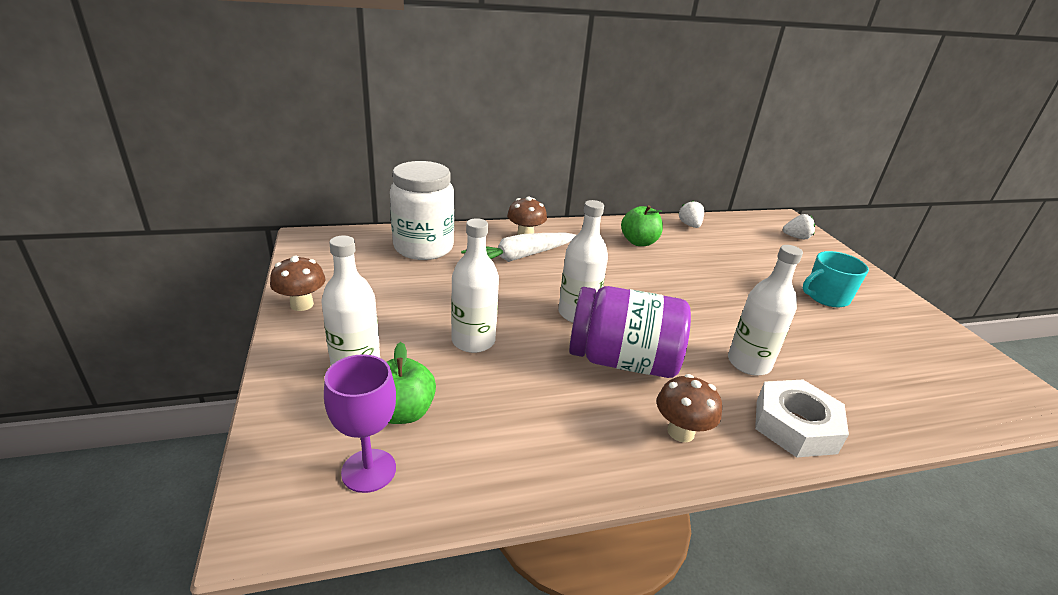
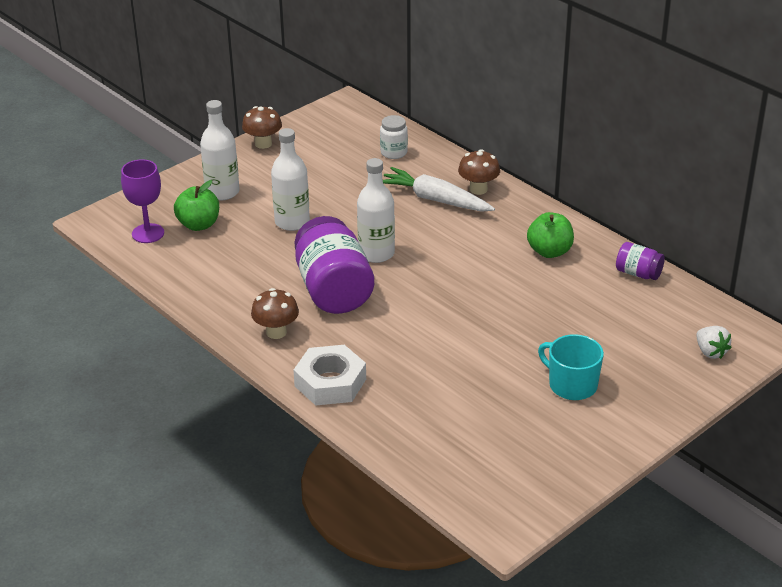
camera: 65 degrees right, 5 degrees up
white jar [390,161,454,260] -> white jar [380,115,408,159], size x0.48
white strawberry [679,200,704,228] -> purple jar [616,242,665,280]
white bottle [728,245,803,376] -> none

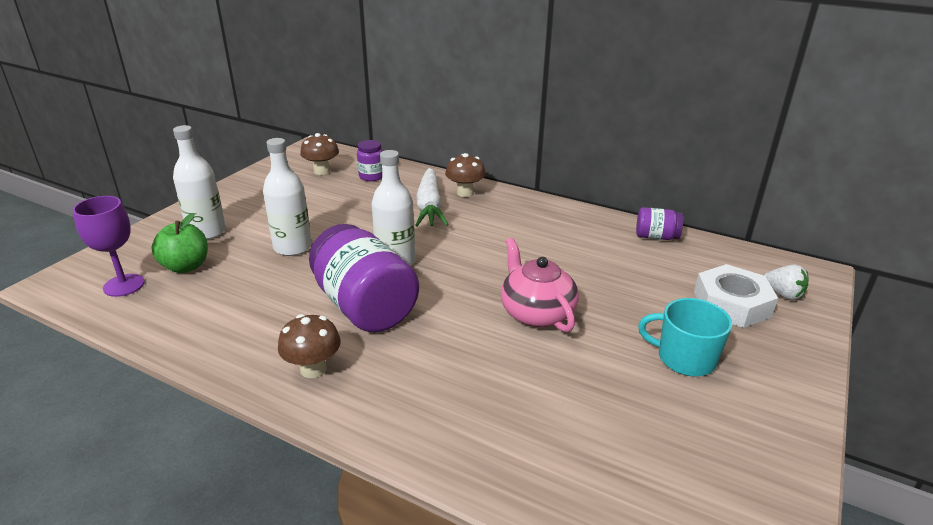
camera: 20 degrees left, 5 degrees down
brown mushroom [242,106,282,149] -> brown mushroom moved to [300,133,339,175]
white nut [294,345,366,406] -> white nut moved to [694,264,778,328]
white jar [380,115,408,159] -> purple jar [357,140,383,181]
white carrot [383,167,495,212] -> white carrot turned 105 degrees counterclockwise [415,168,449,227]
green apple [527,212,574,258] -> none
none -> pink teapot [501,238,579,332]

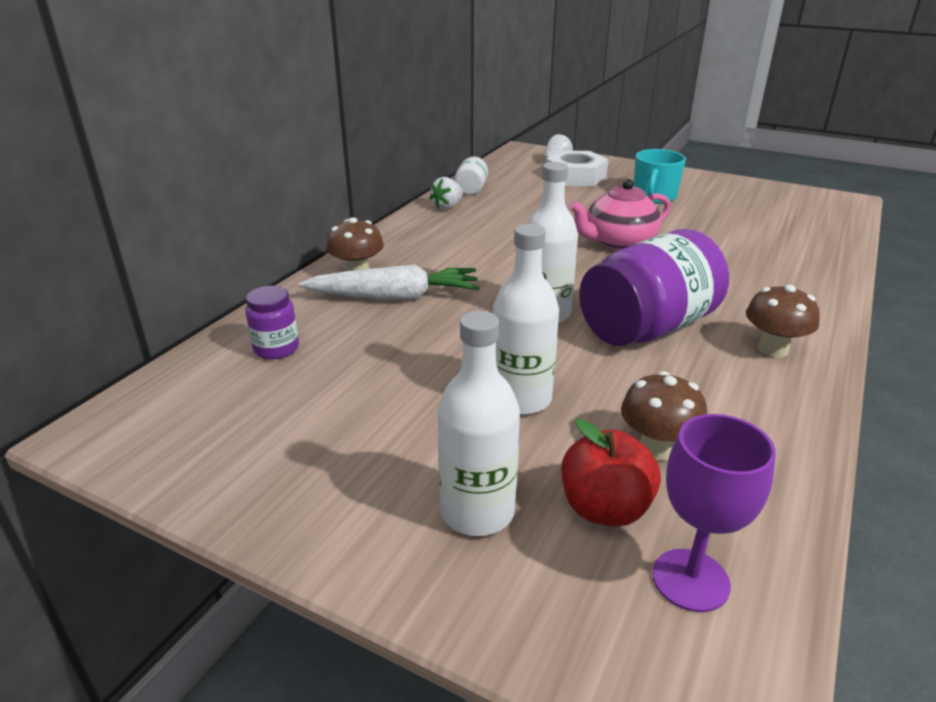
camera: 90 degrees left, 0 degrees up
green apple [151,213,208,273] -> red apple [561,419,661,527]
brown mushroom [300,133,339,175] -> brown mushroom moved to [621,371,707,461]
purple jar [636,207,683,240] -> white jar [454,156,488,195]
none -> white strawberry [429,177,463,210]

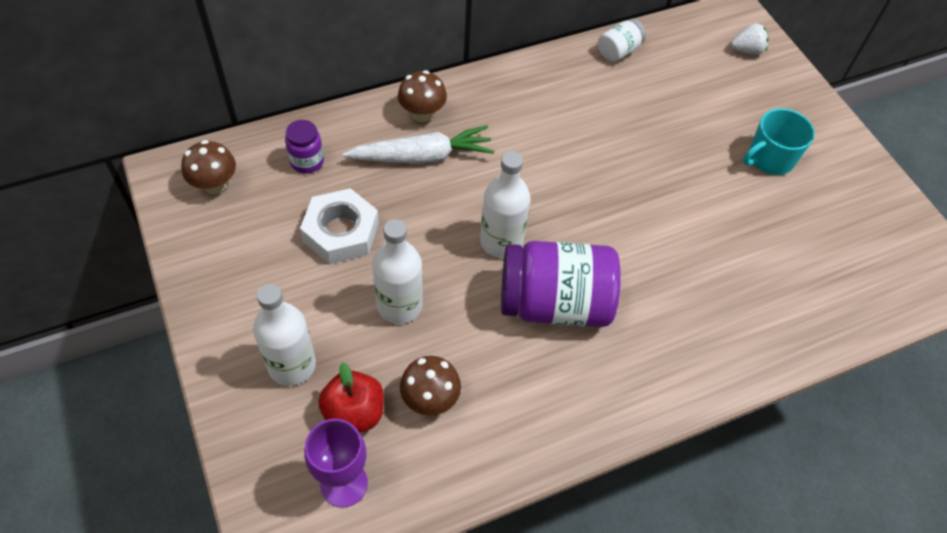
camera: 35 degrees right, 25 degrees up
white carrot [298,264,480,300] -> white carrot turned 45 degrees counterclockwise [342,125,494,164]
white strawberry [429,177,463,210] -> none
white nut [546,150,608,186] -> white nut moved to [300,188,379,264]
pink teapot [569,179,671,250] -> none
brown mushroom [746,285,820,358] -> brown mushroom moved to [181,140,236,194]

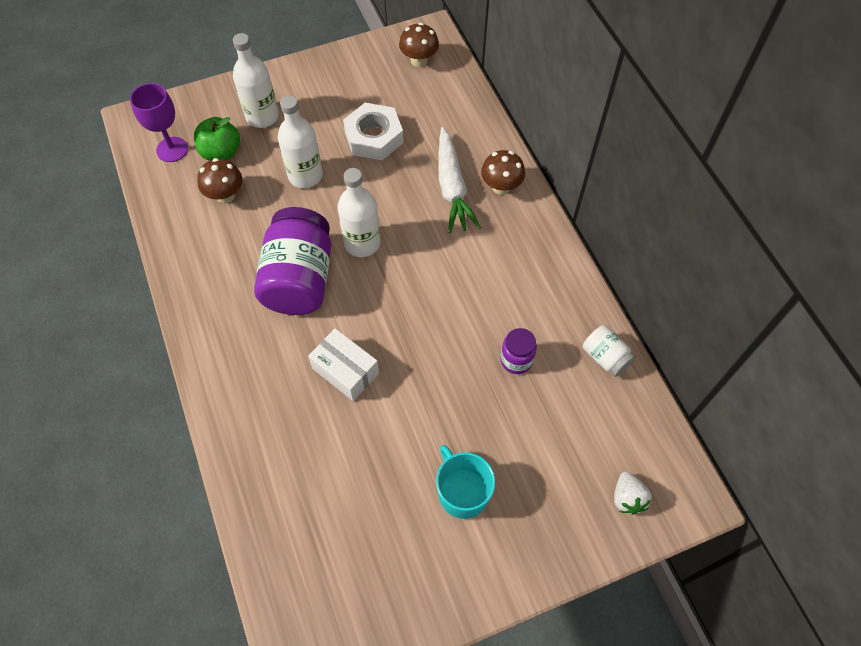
camera: 95 degrees right, 5 degrees up
purple jar [285,120,324,173] -> purple jar moved to [500,328,537,374]
red apple [318,362,384,433] -> green apple [194,117,240,161]
none -> white box [308,328,379,401]

